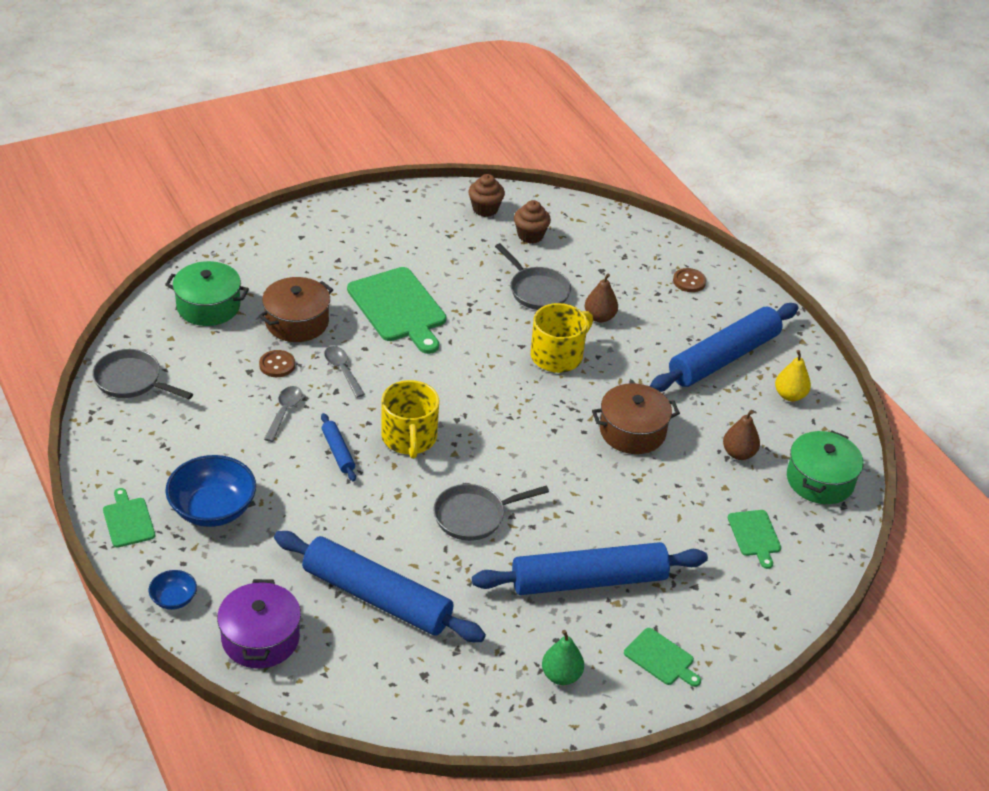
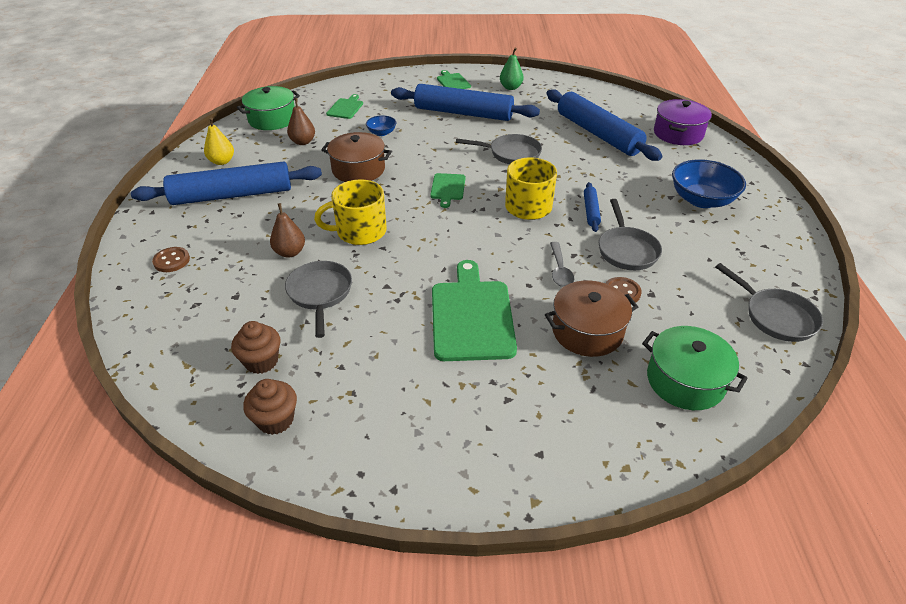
camera: 150 degrees left, 0 degrees up
green cutting board [103,488,155,548] -> green cutting board moved to [430,173,466,208]
blue bowl [149,570,197,610] -> blue bowl moved to [366,115,396,136]
grey spoon [264,386,302,442] -> grey pan [599,199,662,270]

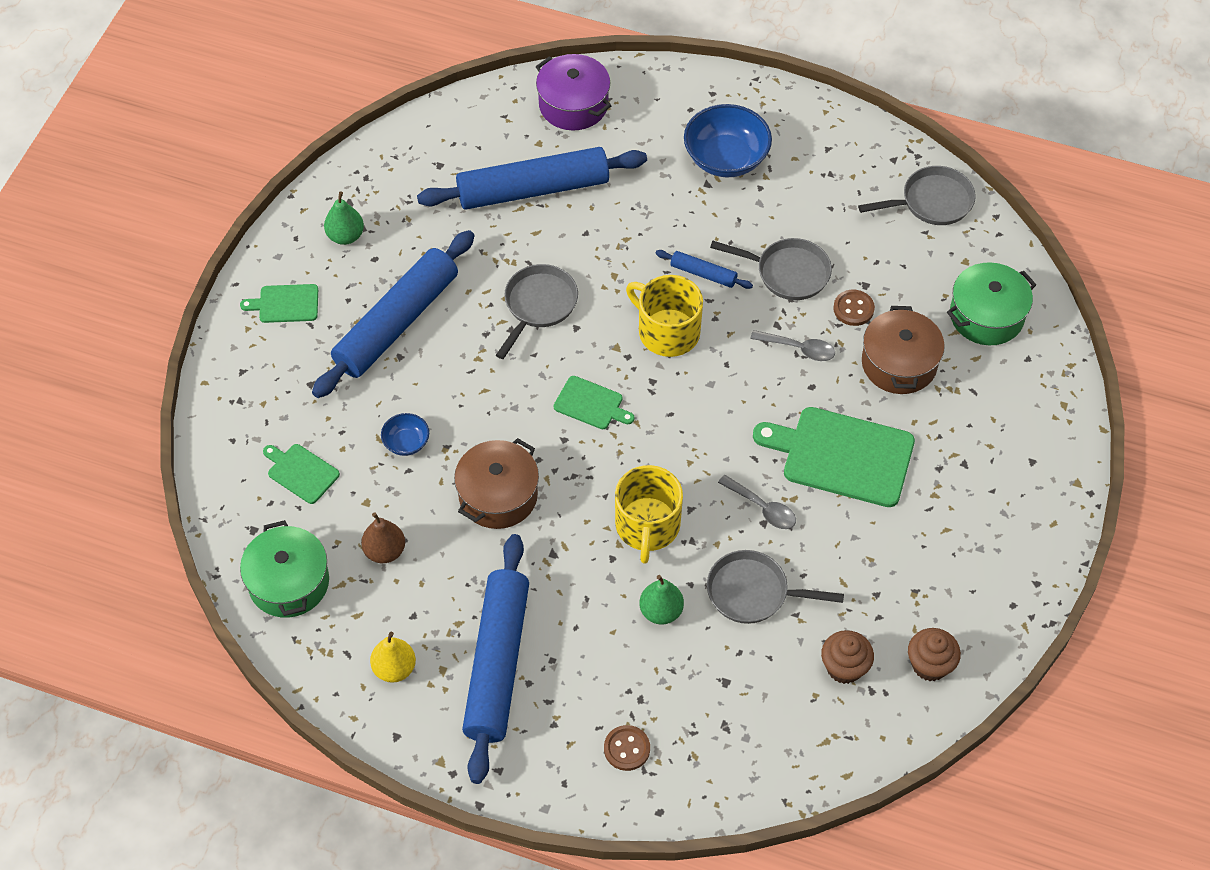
camera: 70 degrees left, 15 degrees up
brown pear [270,203,305,258] -> green pear [639,575,684,625]
none -> grey spoon [718,475,796,529]

